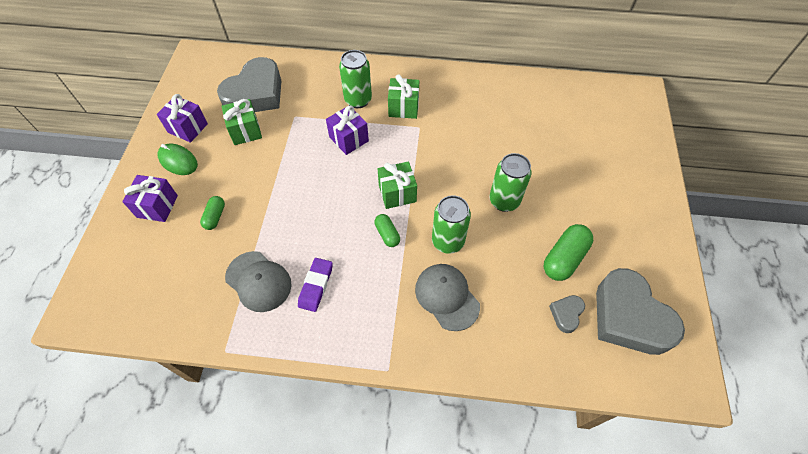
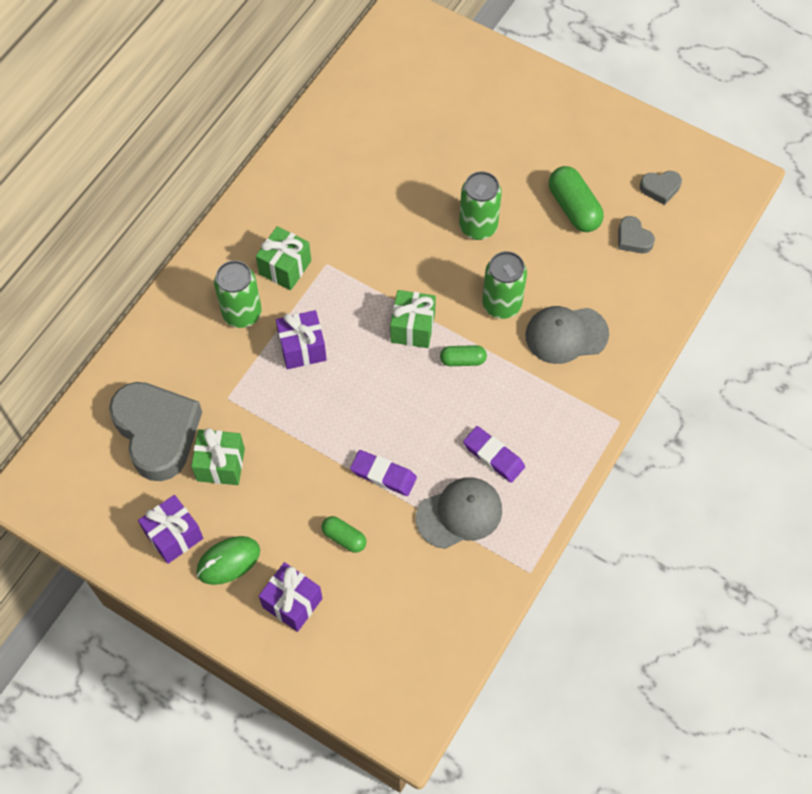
camera: 65 degrees left, 5 degrees up
grey heart [596,268,685,355] -> grey heart [640,171,682,205], size x0.44
none -> purple eraser [350,450,417,496]

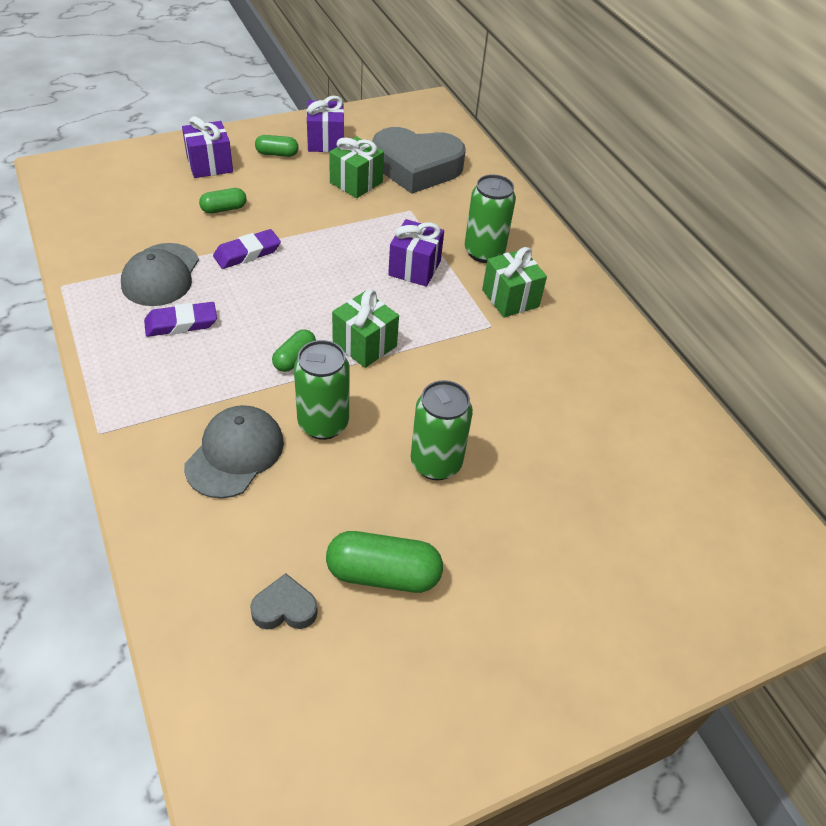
camera: 120 degrees right, 15 degrees down
green mouse [196,536,260,585] -> green capsule [255,135,298,157]
grey heart [640,171,682,205] -> none

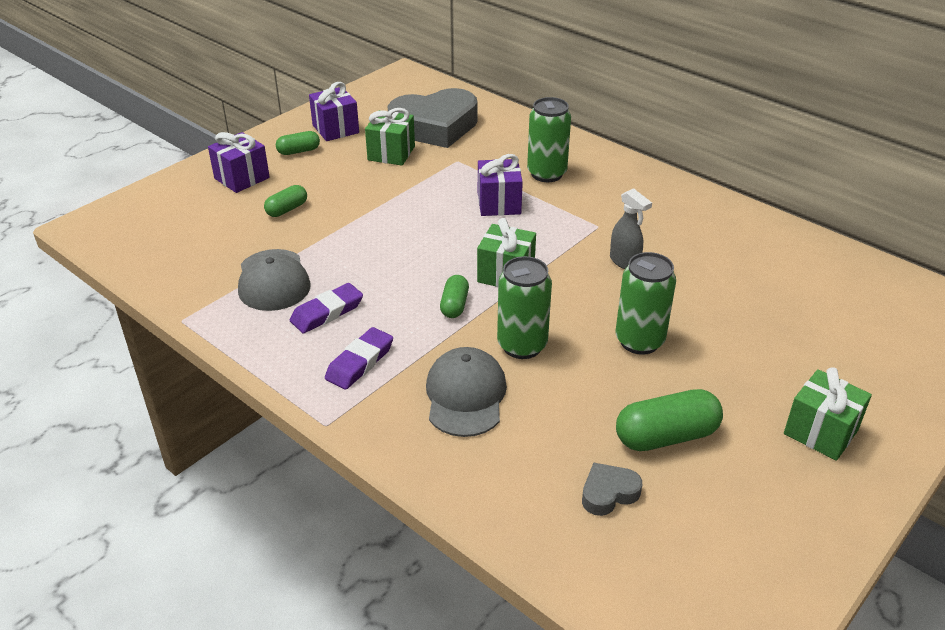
camera: 20 degrees left, 10 degrees down
purple eraser [213,229,281,269] -> purple eraser moved to [325,327,393,390]
green gift [482,247,547,317] -> green gift moved to [784,367,872,461]
none -> grey spray bottle [610,188,652,269]

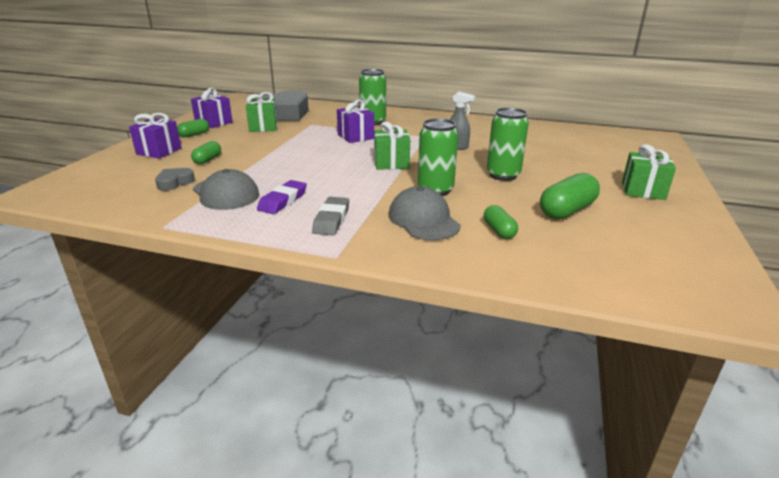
camera: 25 degrees left, 10 degrees down
purple eraser [325,327,393,390] -> grey eraser [312,197,349,235]
green capsule [440,275,469,318] -> green capsule moved to [484,205,518,239]
grey heart [582,463,642,516] -> grey heart moved to [155,168,195,191]

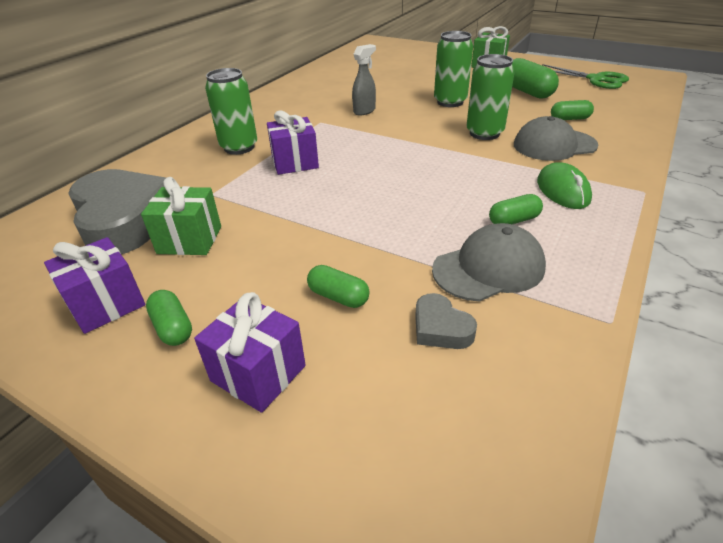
camera: 75 degrees left, 10 degrees up
purple eraser [257,180,307,214] -> green capsule [489,194,543,224]
grey eraser [312,197,349,235] -> green mouse [537,162,592,209]
green gift [374,122,410,170] -> none
none -> green scissors [542,64,629,89]

